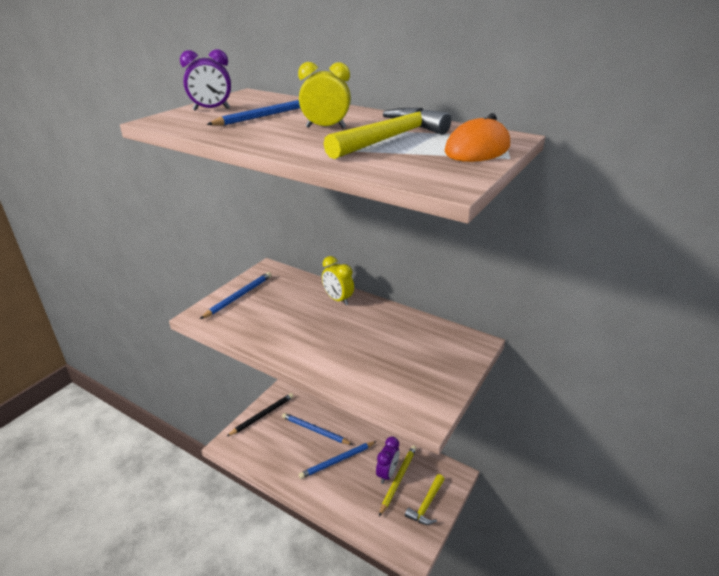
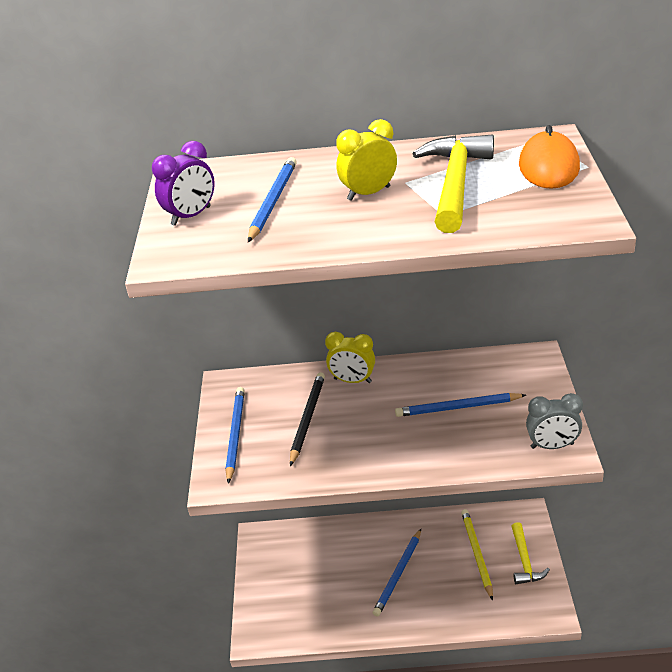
camera: 30 degrees left, 5 degrees up
black pencil [226,393,294,437] -> black pencil moved to [290,372,325,466]
blue pencil [282,413,353,445] -> blue pencil moved to [395,393,526,417]
purple clock [376,436,399,484] -> none
none -> grey clock [526,393,583,449]

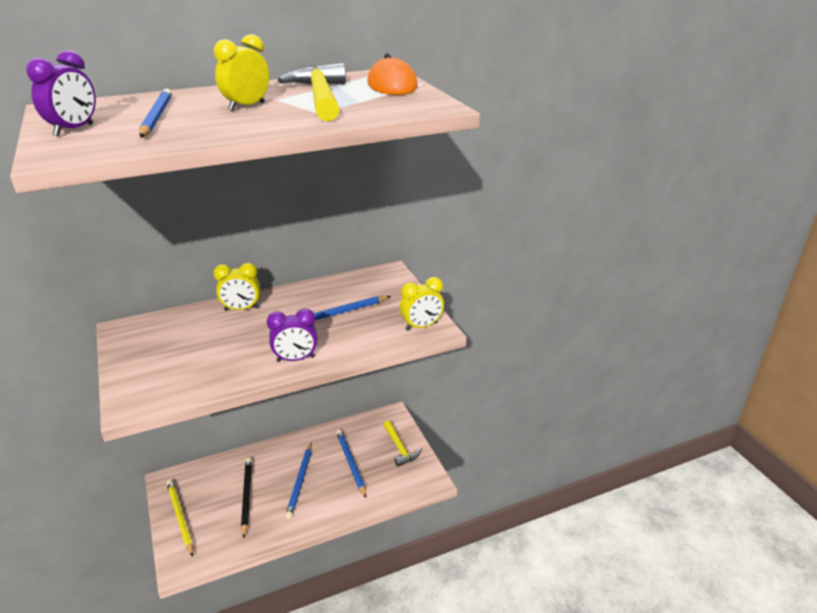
camera: 25 degrees left, 5 degrees down
blue pencil [225,387,245,484] -> blue pencil moved to [336,430,366,498]
black pencil [290,372,325,466] -> black pencil moved to [241,458,252,538]
yellow pencil [461,509,493,601] -> yellow pencil moved to [167,480,193,557]
grey clock [526,393,583,449] -> yellow clock [400,277,444,331]
none -> purple clock [267,308,317,362]

